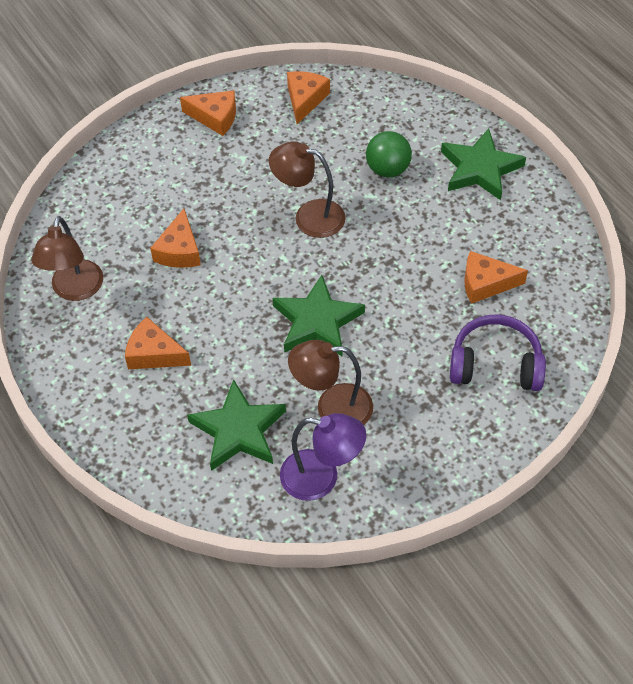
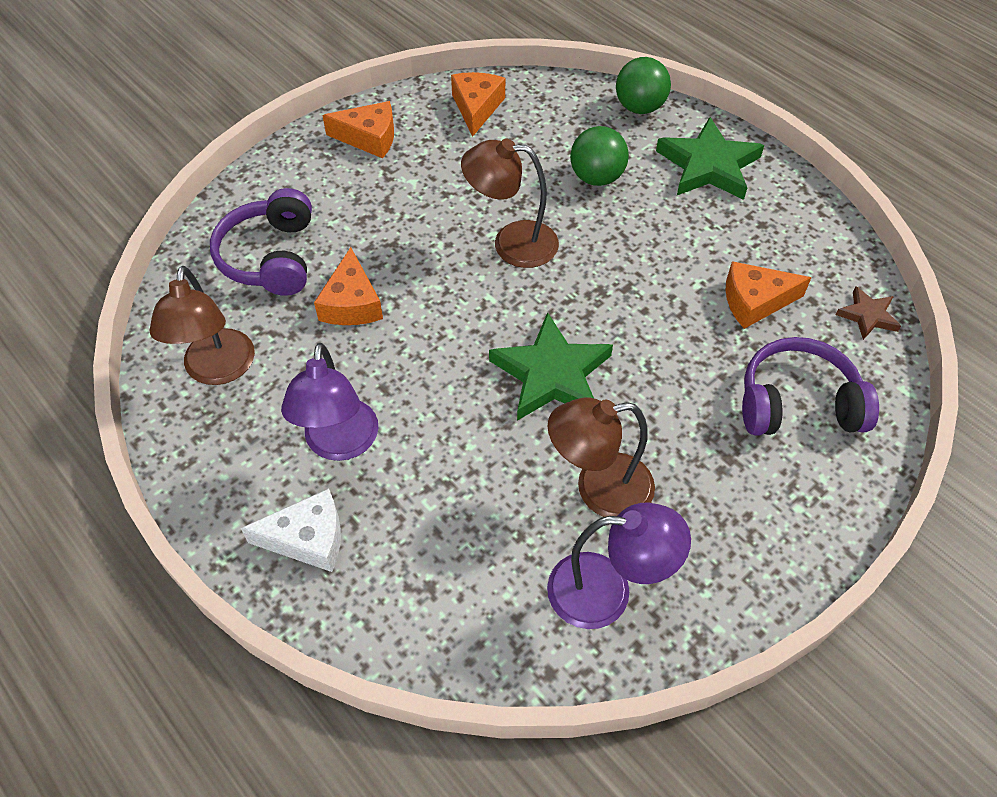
camera: 10 degrees left, 0 degrees up
orange cheese [125,317,191,369] -> purple lamp [281,343,378,461]
green star [187,379,286,471] -> none
none -> purple headphones [210,188,312,296]
none -> white cheese [241,488,341,572]
none -> green ball [616,57,671,114]
none -> brown star [836,286,901,340]

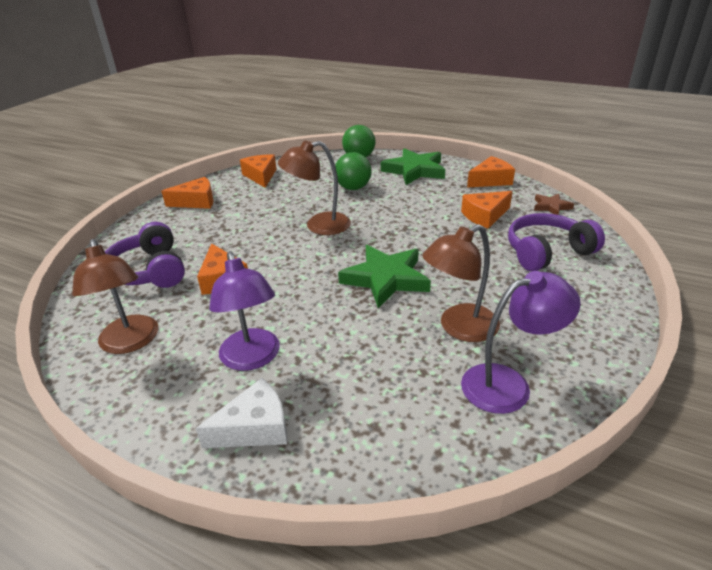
camera: 20 degrees left, 20 degrees down
none -> orange cheese [467,156,515,188]

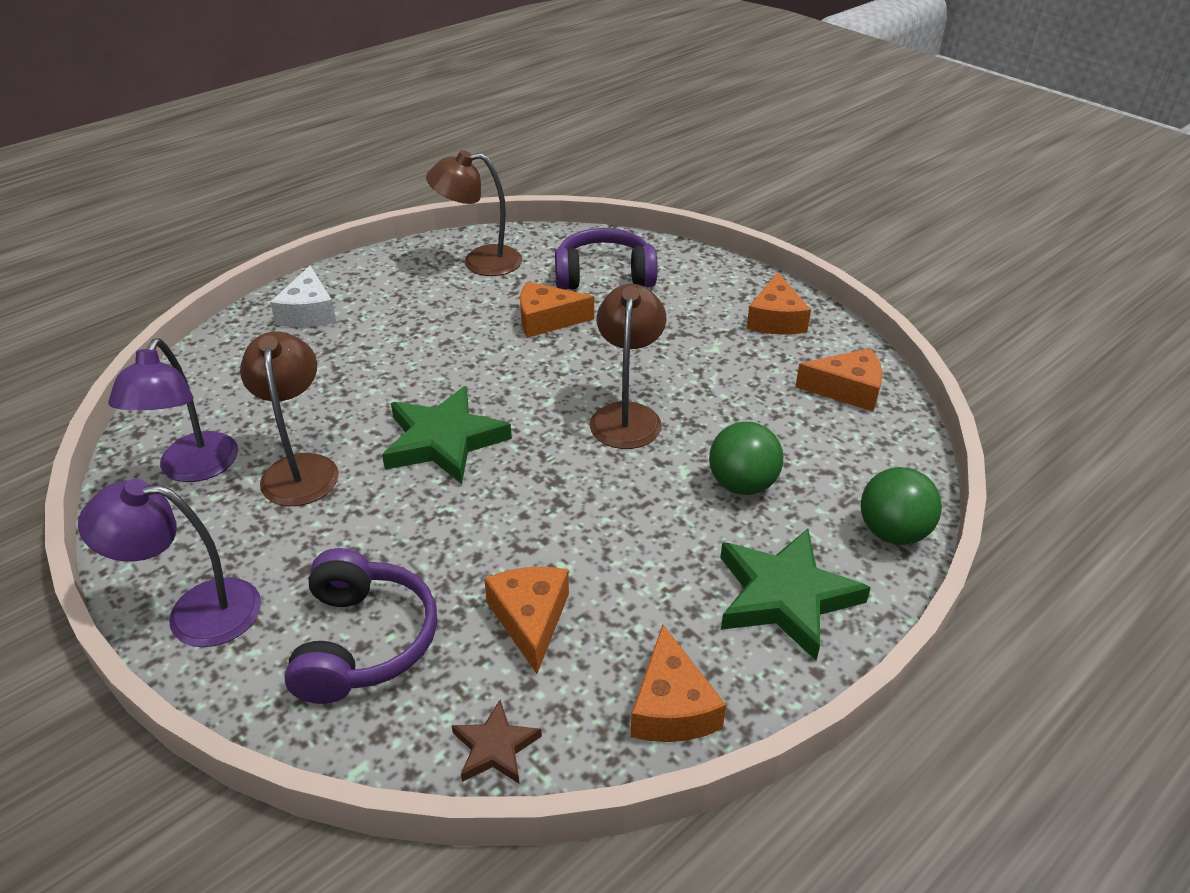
camera: 110 degrees right, 5 degrees up
purple lamp [209,251,280,371] -> purple lamp moved to [78,479,261,647]

